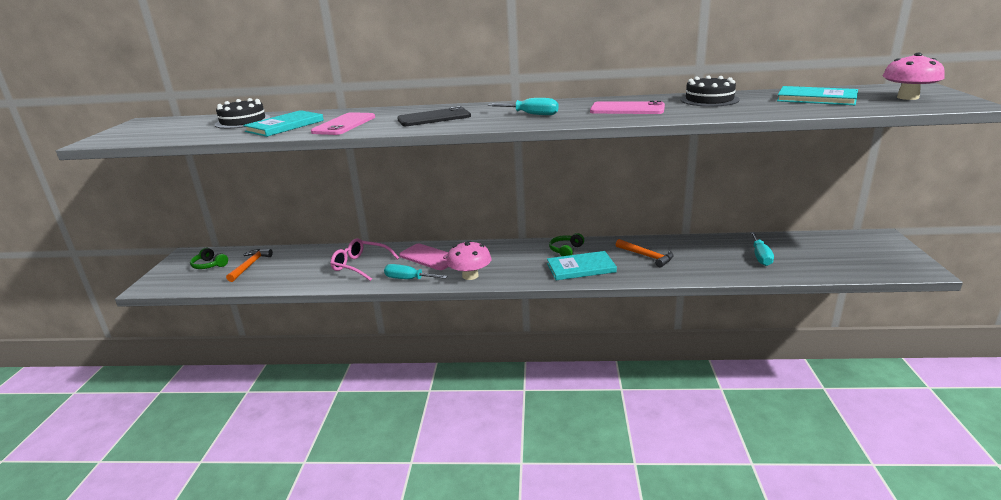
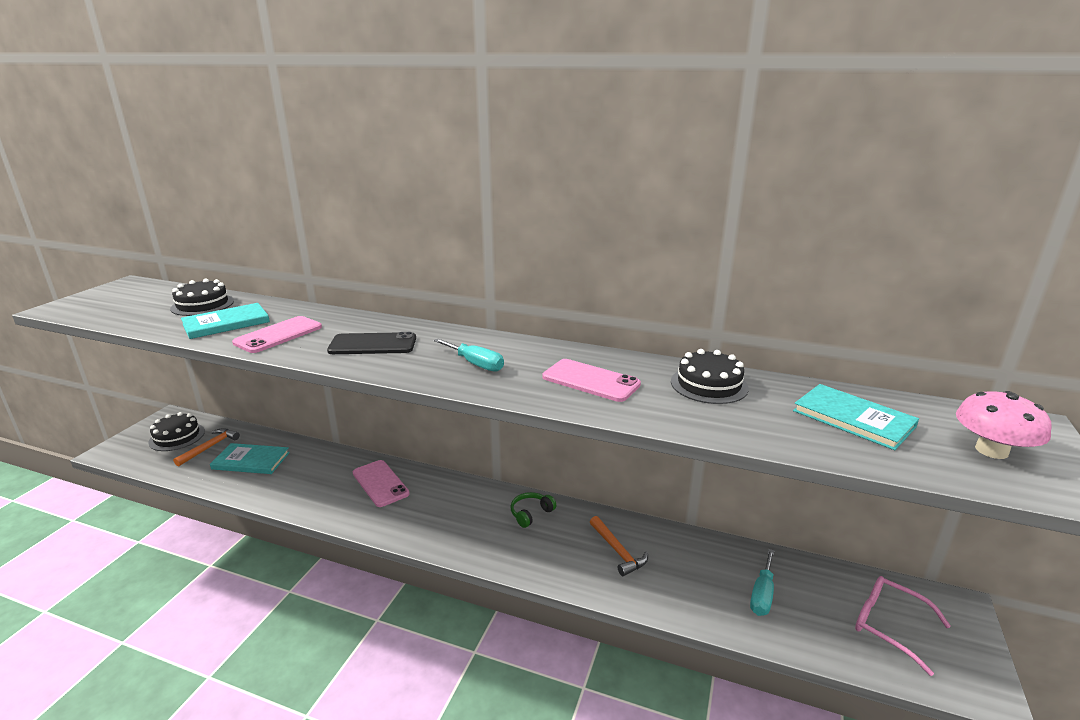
camera: 15 degrees right, 0 degrees up
green headphones [190,248,228,269] -> black cake [148,412,205,451]
pink glasses [330,238,399,281] -> pink glasses moved to [855,576,951,676]
turquoise screwdriver [384,264,448,279] -> none
pink mushroom [446,241,491,280] -> none
turquoise book [547,251,617,280] -> turquoise book moved to [210,443,290,474]

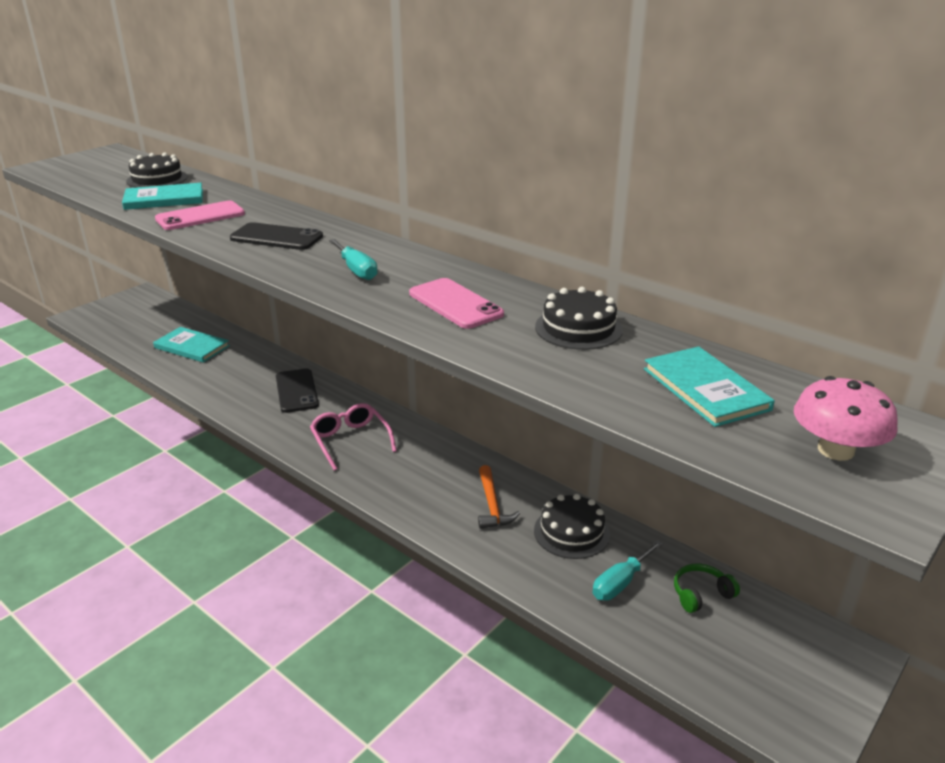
camera: 20 degrees right, 5 degrees up
black cake [148,412,205,451] -> black cake moved to [534,494,610,559]
orange hammer [173,428,240,467] -> none
pink phone [353,460,410,507] -> black phone [276,369,319,413]
green headphones [510,492,556,528] -> green headphones moved to [674,564,740,613]
pink glasses [855,576,951,676] -> pink glasses moved to [310,403,397,471]

